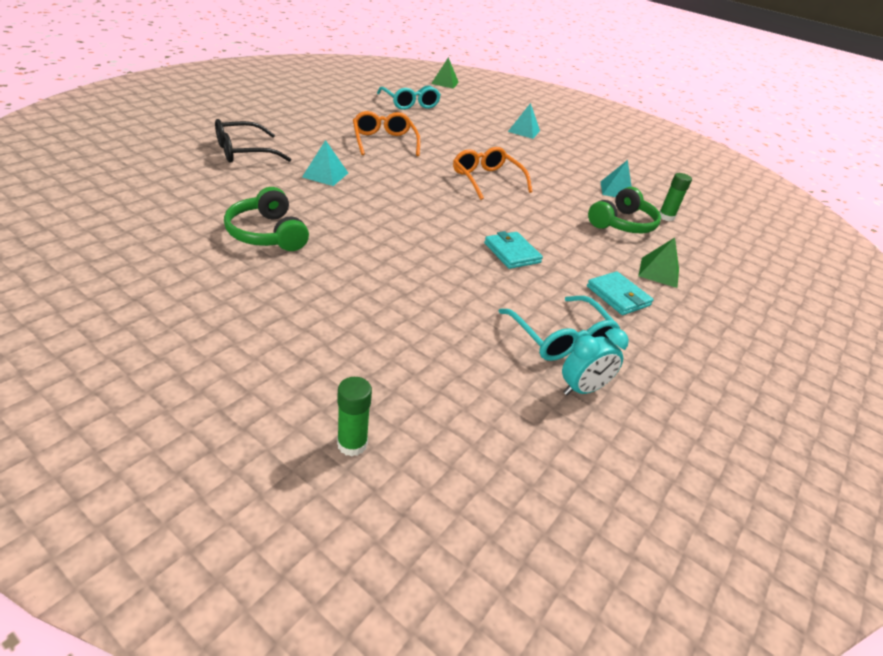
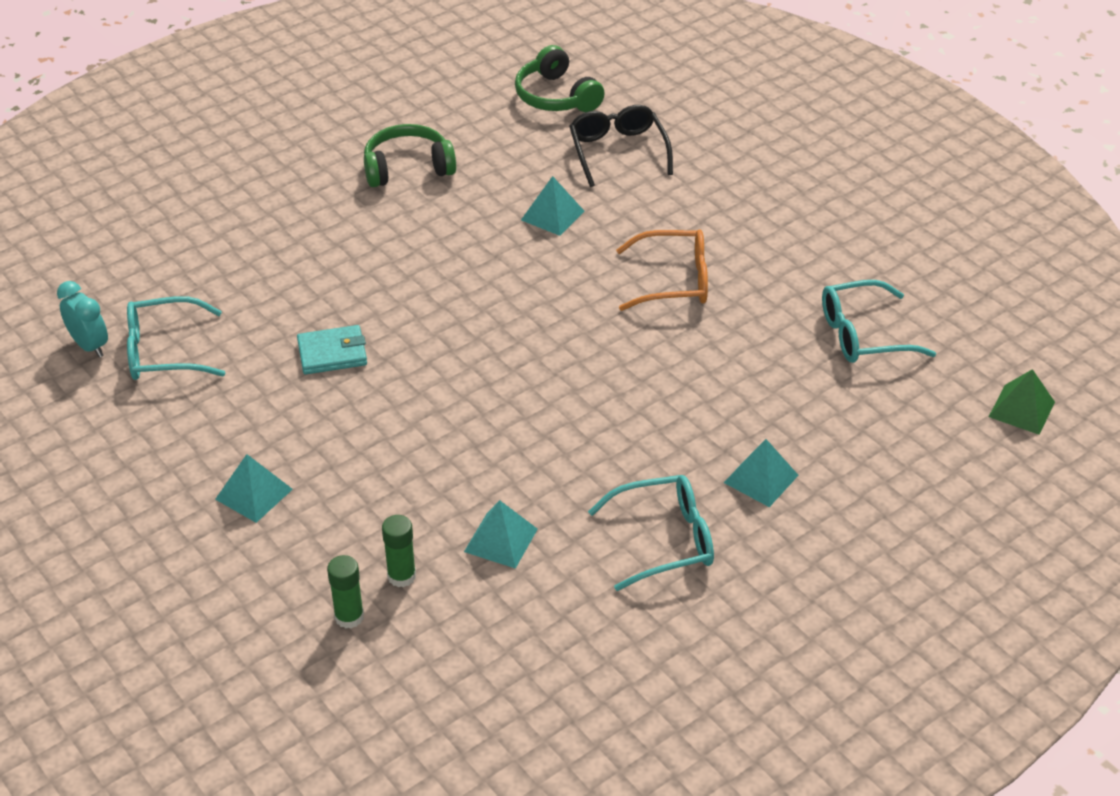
camera: 110 degrees right, 5 degrees up
green glue stick [337,377,372,457] -> green glue stick moved to [327,555,364,629]
orange glasses [453,147,532,200] -> none
turquoise clock [562,328,629,395] -> turquoise clock turned 150 degrees clockwise [57,281,108,358]
turquoise wallet [587,271,654,315] -> none
green headphones [588,187,661,233] -> green headphones moved to [515,45,605,112]
green pyramid [638,238,679,288] -> turquoise pyramid [215,454,293,523]
none -> turquoise glasses [588,475,714,591]

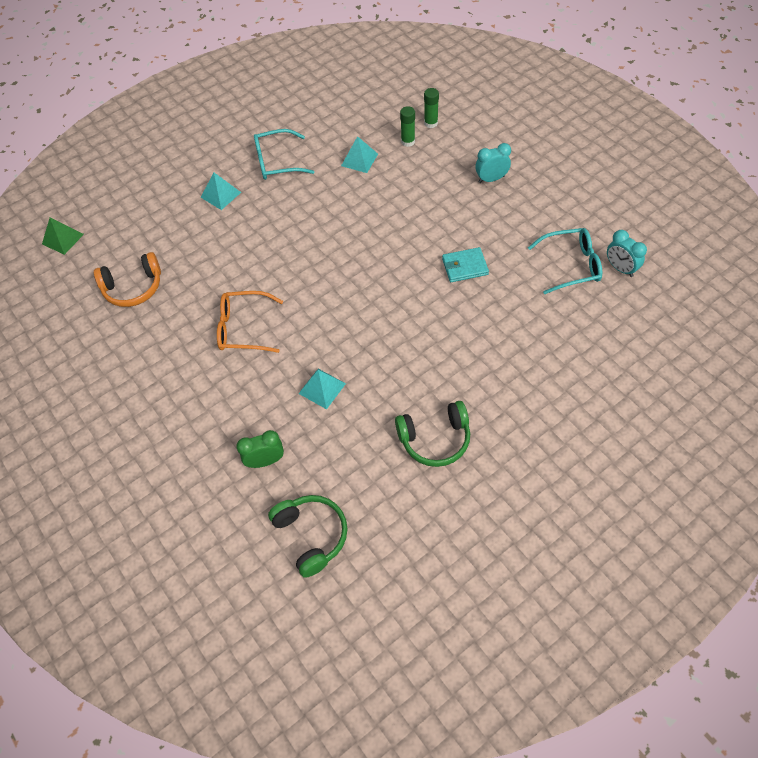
camera: 175 degrees left, 15 degrees up
turquoise pyramid [215,454,293,523] -> turquoise clock [475,143,511,183]
black glasses [569,105,673,187] -> green clock [236,430,284,468]
turquoise glasses [822,280,936,363] -> orange headphones [94,252,161,307]

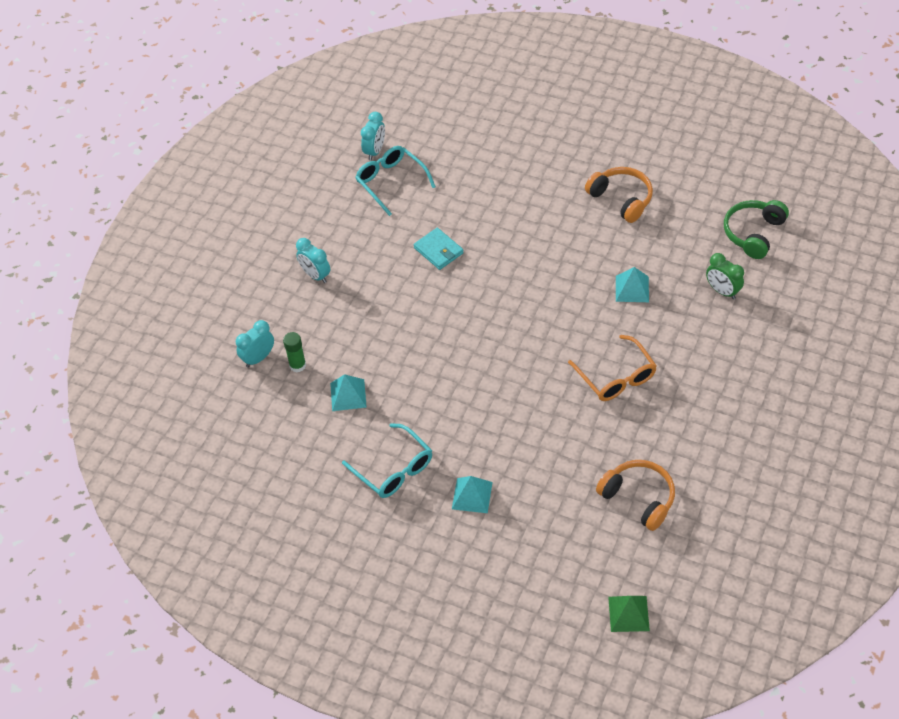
camera: 120 degrees left, 5 degrees down
green headphones [395,401,470,467] -> orange headphones [585,167,653,223]
green glue stick [424,88,439,128] -> turquoise clock [236,320,274,367]

